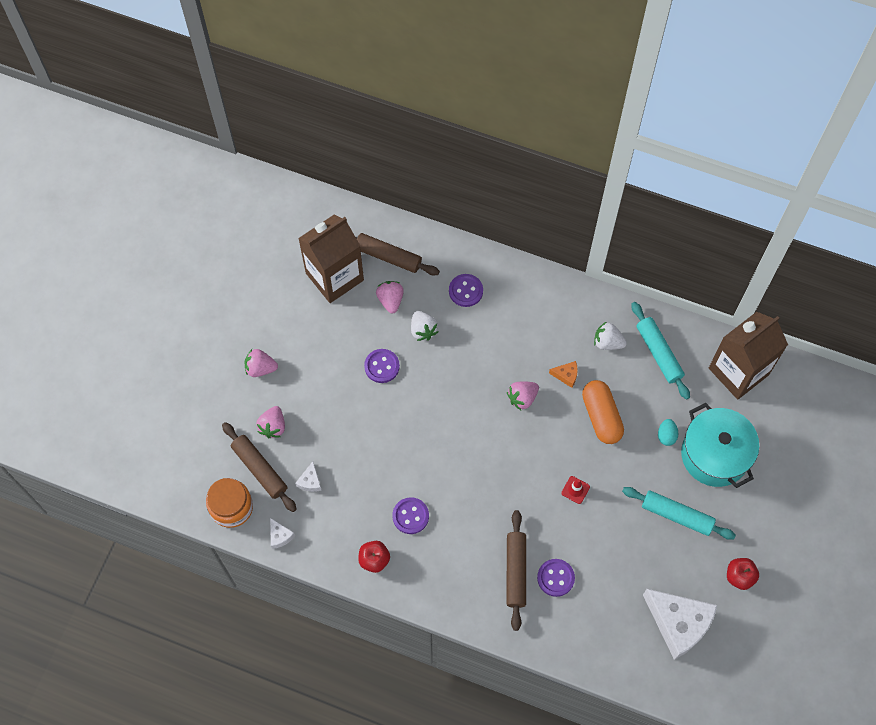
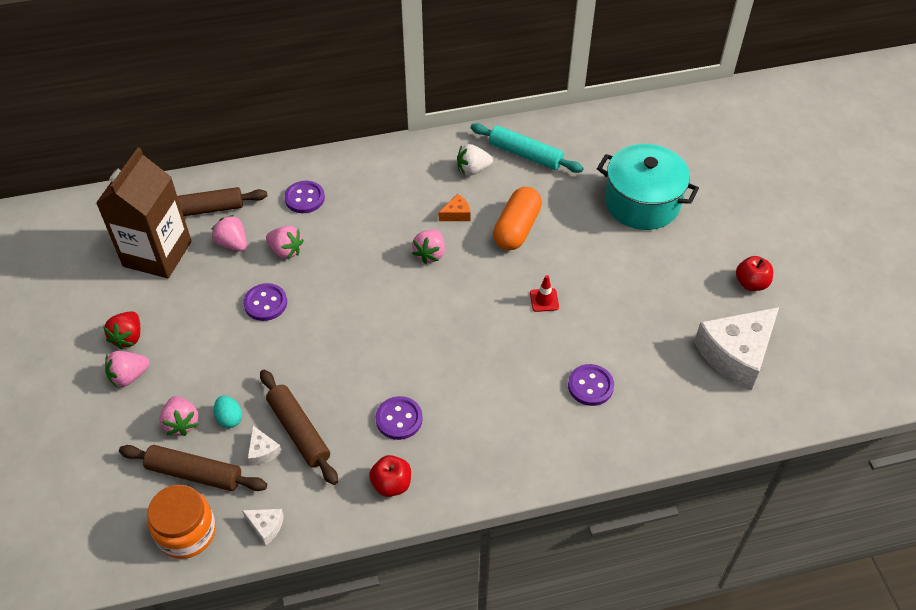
camera: 35 degrees left, 15 degrees down
white strawberry [411,311,438,341] -> pink strawberry [266,226,304,259]
brown rolling pin [506,510,526,631] -> brown rolling pin moved to [260,370,338,485]
orange capsule [582,380,624,444] -> orange capsule turned 75 degrees clockwise [493,187,542,250]
turquoise rolling pin [622,487,736,540] -> none
white cheese [643,589,717,660] -> white cheese turned 135 degrees clockwise [694,307,779,390]
turquoise egg [658,419,678,446] -> turquoise egg moved to [214,396,242,428]
brown carton [709,312,788,399] -> none
none -> red strawberry [103,311,140,349]

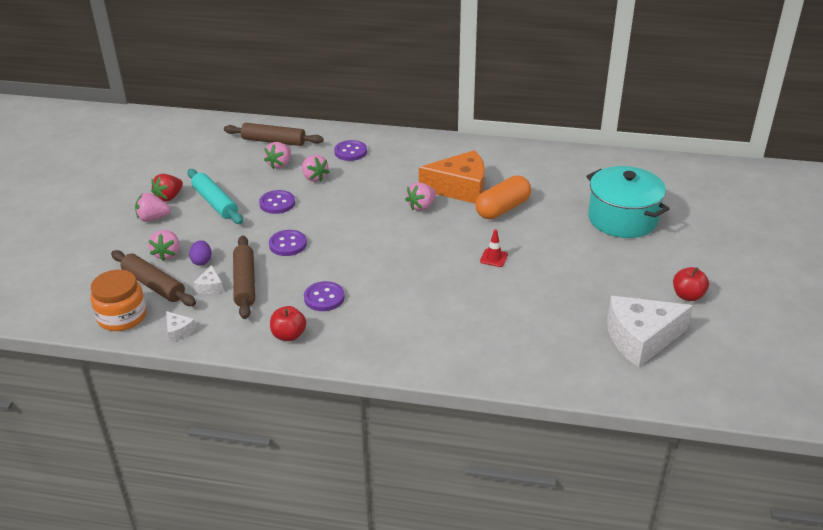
camera: 25 degrees right, 15 degrees down
brown carton [96,147,192,278] -> none
pink strawberry [211,215,247,251] -> pink strawberry turned 135 degrees counterclockwise [264,142,291,169]
turquoise egg [214,396,242,428] -> purple egg [189,240,212,266]
orange cheese [439,194,471,221] -> orange cheese [419,150,485,204], size x2.38
white strawberry [457,144,493,176] -> none
turquoise rolling pin [471,123,584,173] -> turquoise rolling pin moved to [187,169,243,224]
purple button [568,364,614,406] -> purple button moved to [269,230,307,256]

